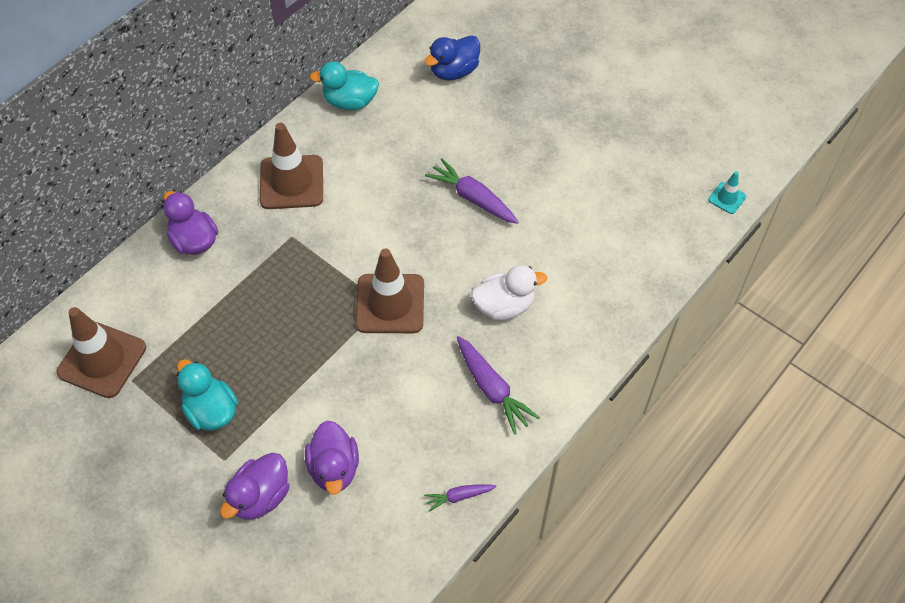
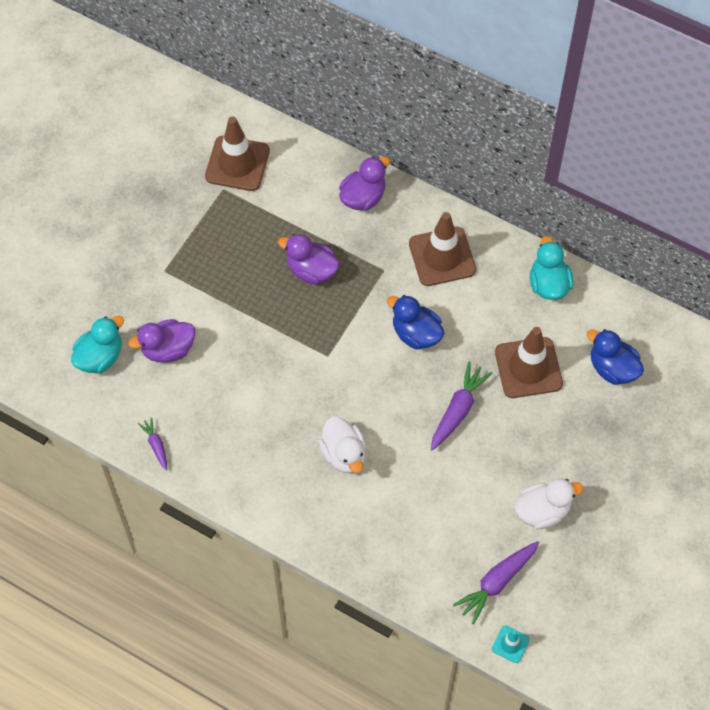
camera: 80 degrees right, 5 degrees up
turquoise duck [177,359,238,431] -> turquoise duck moved to [71,316,124,373]
purple duck [220,453,290,520] -> purple duck moved to [278,234,340,284]
brown traffic cone [355,248,424,333] -> brown traffic cone moved to [495,327,563,398]
purple carrot [457,336,540,435] -> purple carrot moved to [453,541,539,624]
none -> blue duck [387,295,444,350]
none -> white duck [514,478,583,529]

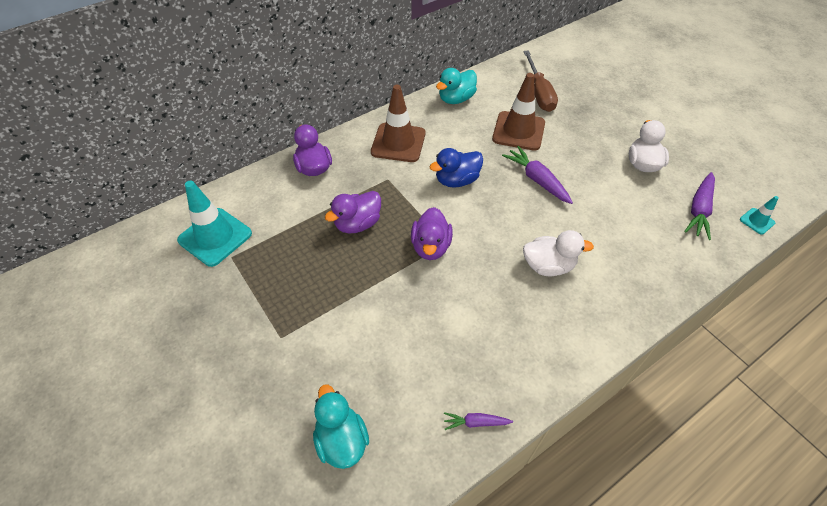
camera: 65 degrees left, 10 degrees down
purple duck [128,319,195,362] -> purple duck moved to [411,207,453,260]
brown traffic cone [205,116,270,191] -> turquoise traffic cone [177,181,252,267]
purple carrot [453,541,539,624] -> purple carrot turned 45 degrees clockwise [684,172,715,240]
turquoise duck [530,236,573,300] -> turquoise duck turned 60 degrees counterclockwise [436,68,477,104]
blue duck [587,329,644,385] -> brown screwdriver [524,50,558,112]

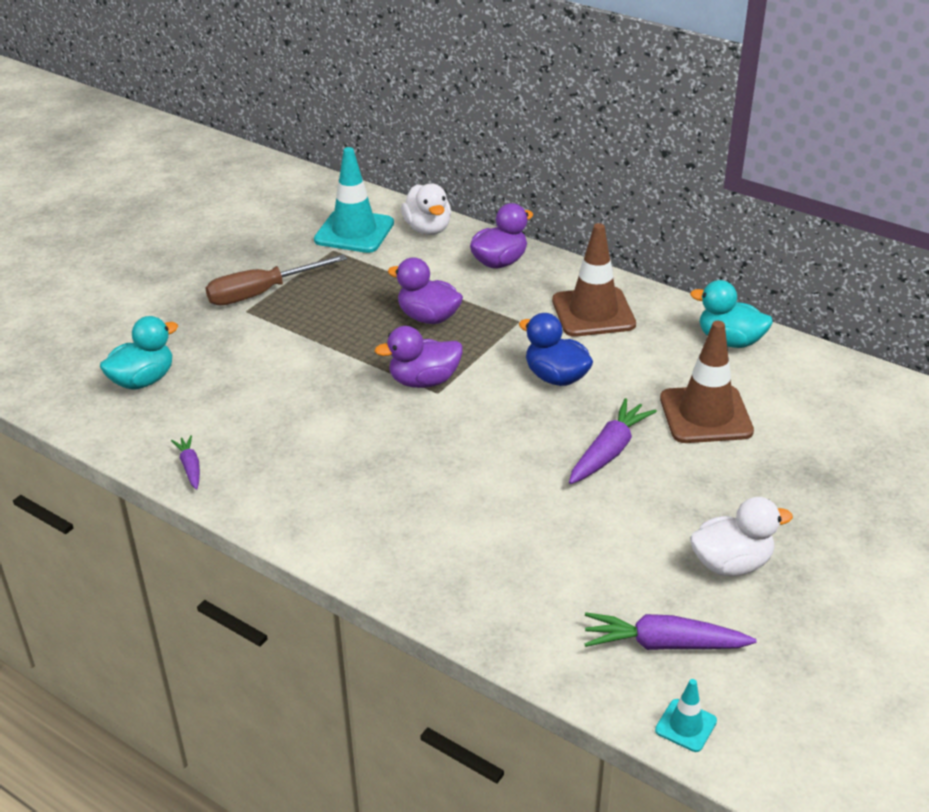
camera: 70 degrees right, 15 degrees down
white duck [523,230,594,276] -> white duck moved to [401,183,451,235]
brown screwdriver [524,50,558,112] -> brown screwdriver moved to [206,254,347,305]

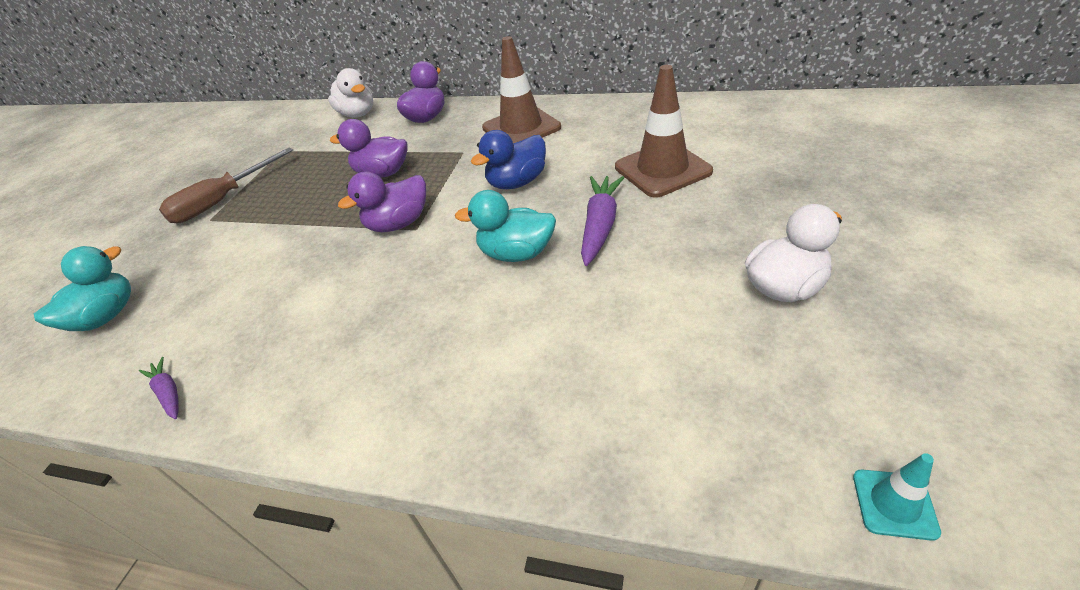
camera: 15 degrees left, 5 degrees up
turquoise traffic cone [314,147,394,253] -> none
blue duck [519,313,593,386] -> blue duck turned 60 degrees counterclockwise [471,130,546,189]
purple carrot [585,612,757,650] -> none
turquoise duck [690,280,773,348] -> turquoise duck moved to [455,190,556,262]

